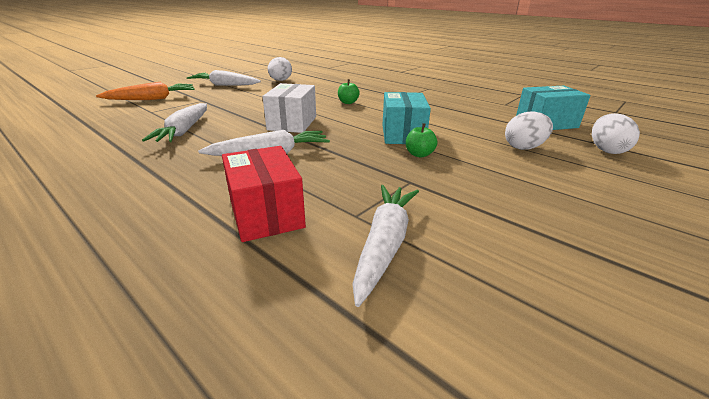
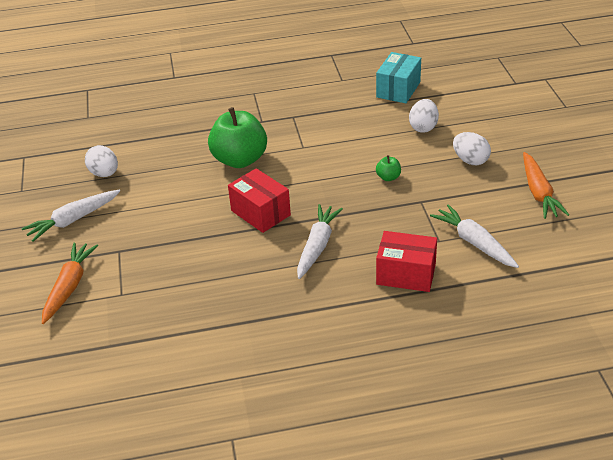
camera: 50 degrees left, 10 degrees up
white carrot [142,103,207,142] -> none
white box [262,83,316,133] -> red box [228,168,291,233]
green apple [338,79,360,104] -> green apple [208,107,267,168], size x2.38
turquoise box [382,92,431,144] -> none
white egg [592,113,640,154] -> white egg moved to [453,132,491,165]
none -> orange carrot [523,152,569,219]

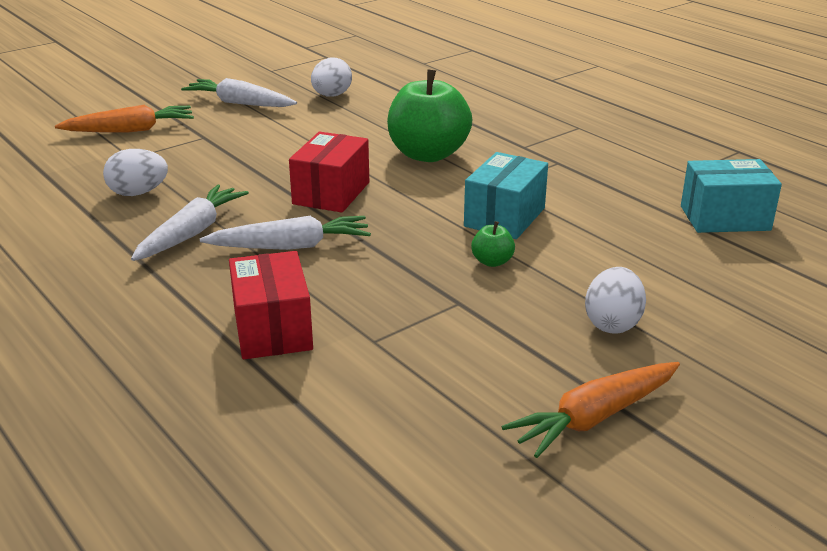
camera: 60 degrees right, 10 degrees down
white egg [409,99,439,133] -> white egg moved to [103,149,168,196]
white carrot [430,204,519,268] -> white carrot moved to [131,185,249,261]
none -> turquoise box [464,152,548,239]

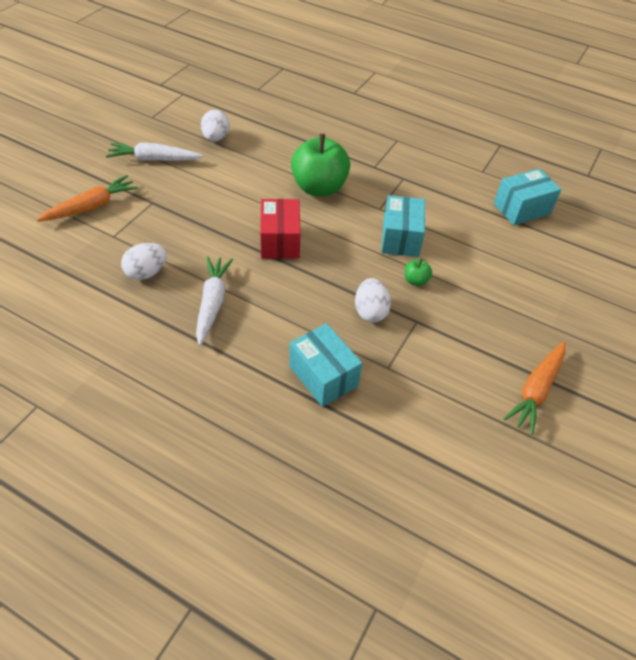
camera: 25 degrees left, 20 degrees up
white carrot [200,216,371,250] -> none
red box [229,251,313,359] -> turquoise box [289,323,362,407]
white egg [585,267,646,334] -> white egg moved to [355,278,391,322]

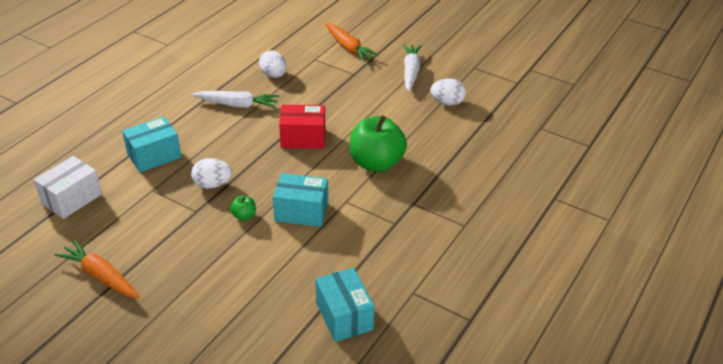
camera: 95 degrees right, 10 degrees down
none -> white box [34,156,102,219]

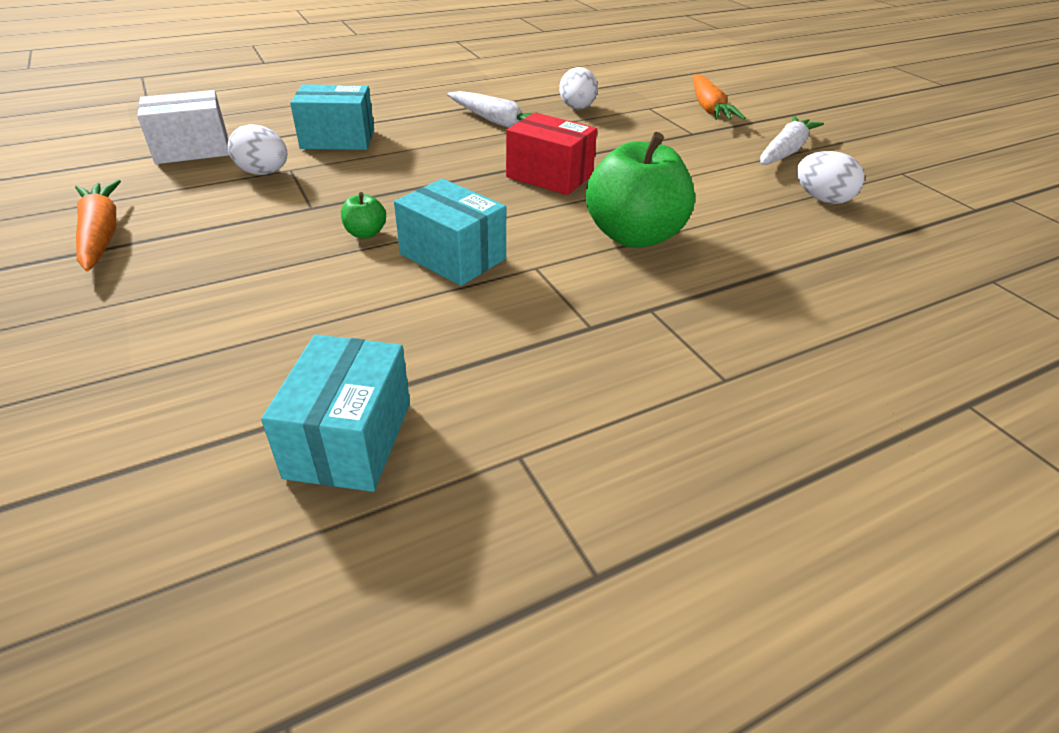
camera: 30 degrees right, 0 degrees up
white egg [191,158,232,189] -> white egg moved to [228,124,287,175]

